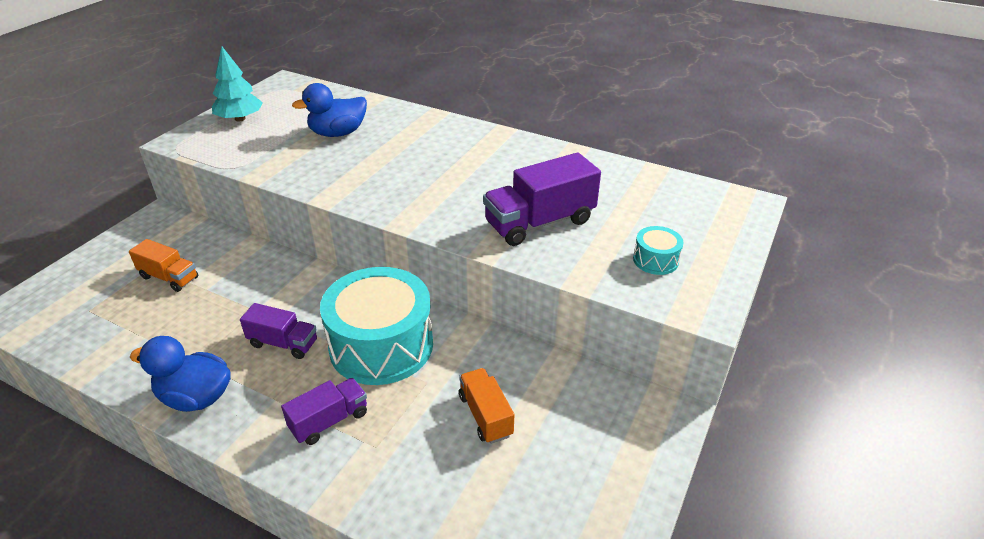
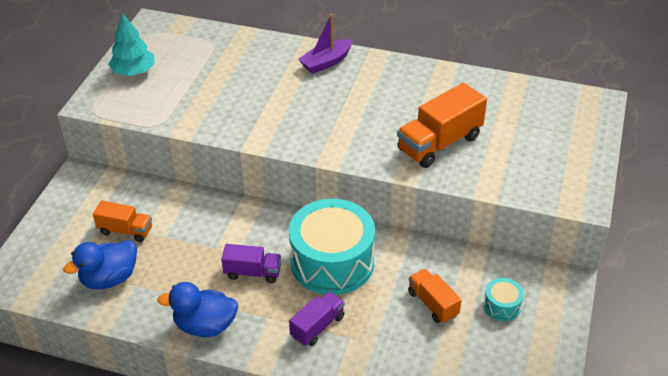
camera: 10 degrees left, 5 degrees up
blue duck [292,83,367,137] -> blue duck moved to [63,240,137,289]
purple truck [483,153,601,246] -> orange truck [397,83,487,168]
turquoise drum [633,226,683,275] -> turquoise drum moved to [483,278,524,321]
none -> purple boat [298,14,353,74]

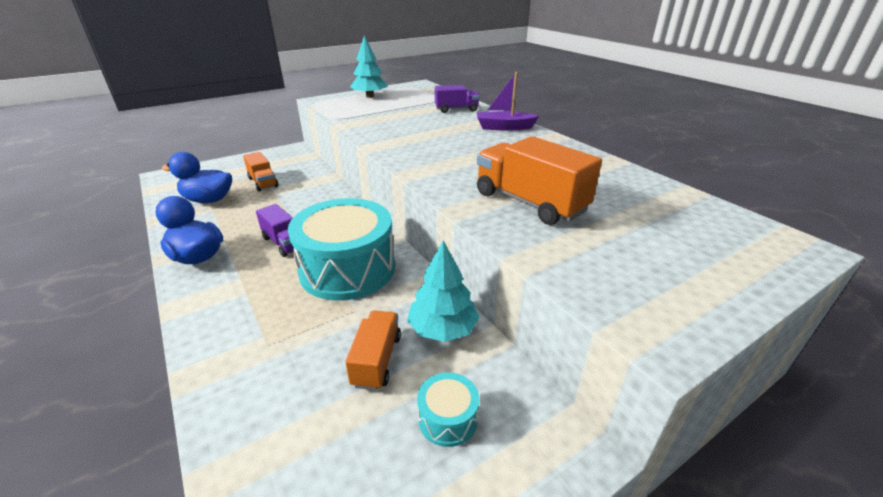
camera: 40 degrees right, 10 degrees down
purple truck [289,292,345,346] -> purple truck moved to [435,85,480,113]
orange truck [397,83,487,168] -> orange truck turned 45 degrees clockwise [477,136,602,225]
none -> turquoise tree [407,241,479,342]

